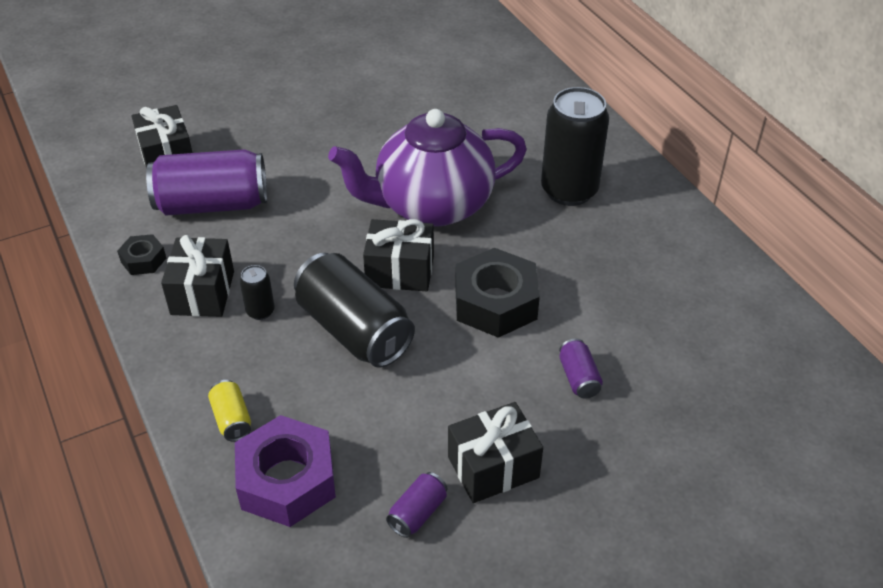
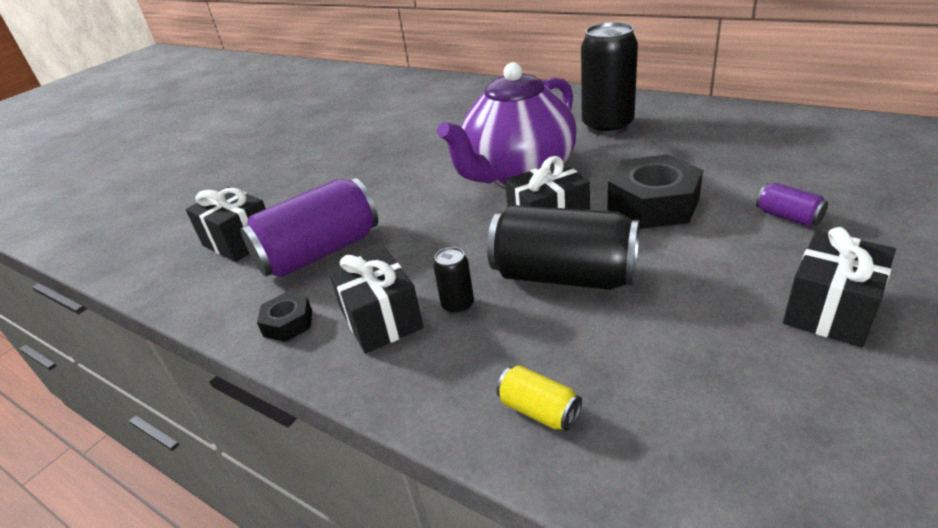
camera: 25 degrees left, 10 degrees down
purple nut [235,415,336,527] -> none
purple can [386,472,447,538] -> none

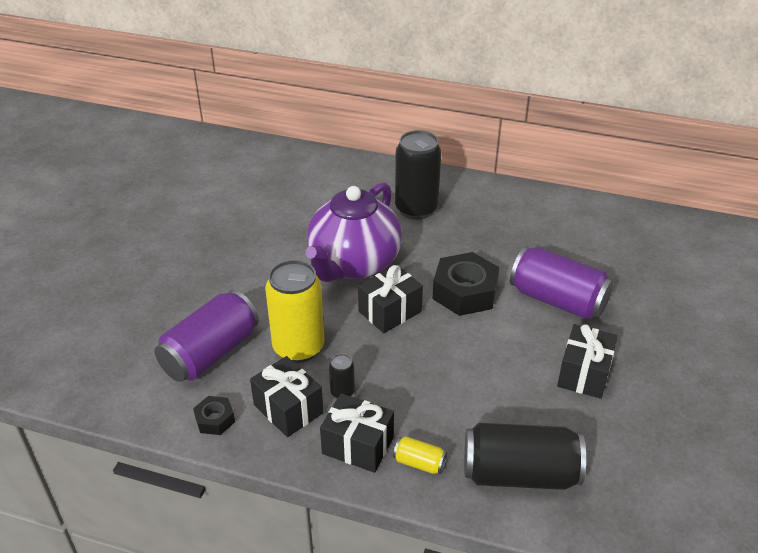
camera: 20 degrees left, 5 degrees up
black gift [186,187,266,262] -> black gift moved to [320,393,394,473]
black can [487,205,640,290] -> black can moved to [464,423,586,490]
purple can [756,183,828,226] -> purple can [510,247,614,319], size x2.25
none -> yellow can [265,260,325,363]

